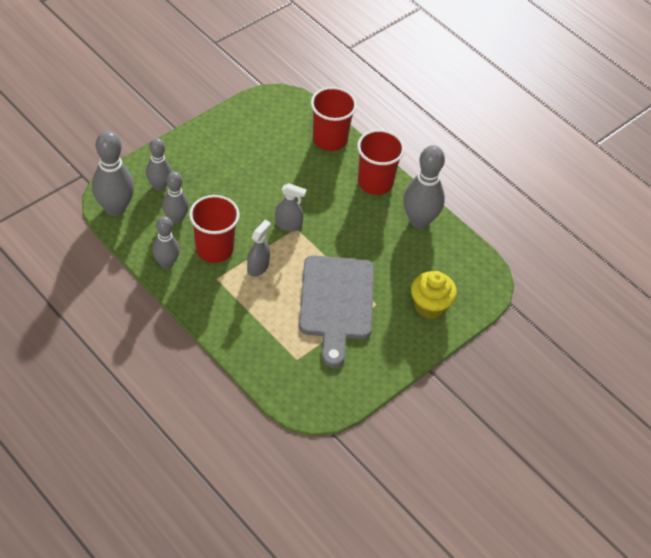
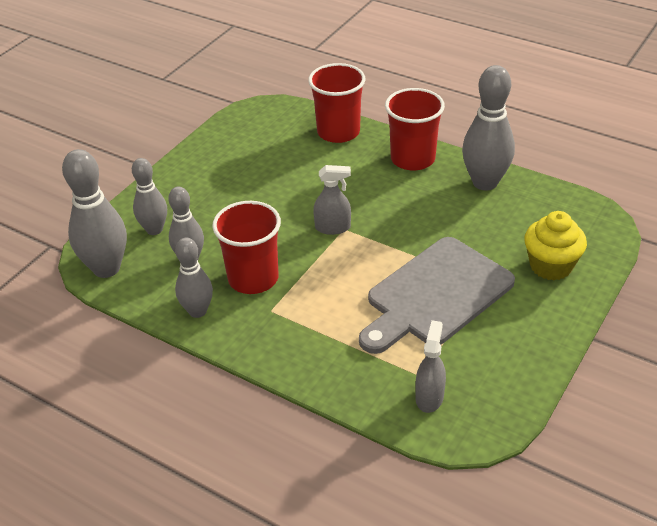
camera: 10 degrees left, 10 degrees down
grey spray bottle [247,220,271,277] -> grey spray bottle moved to [415,320,446,413]
grey cutting board [299,255,374,368] -> grey cutting board turned 60 degrees clockwise [359,237,515,354]

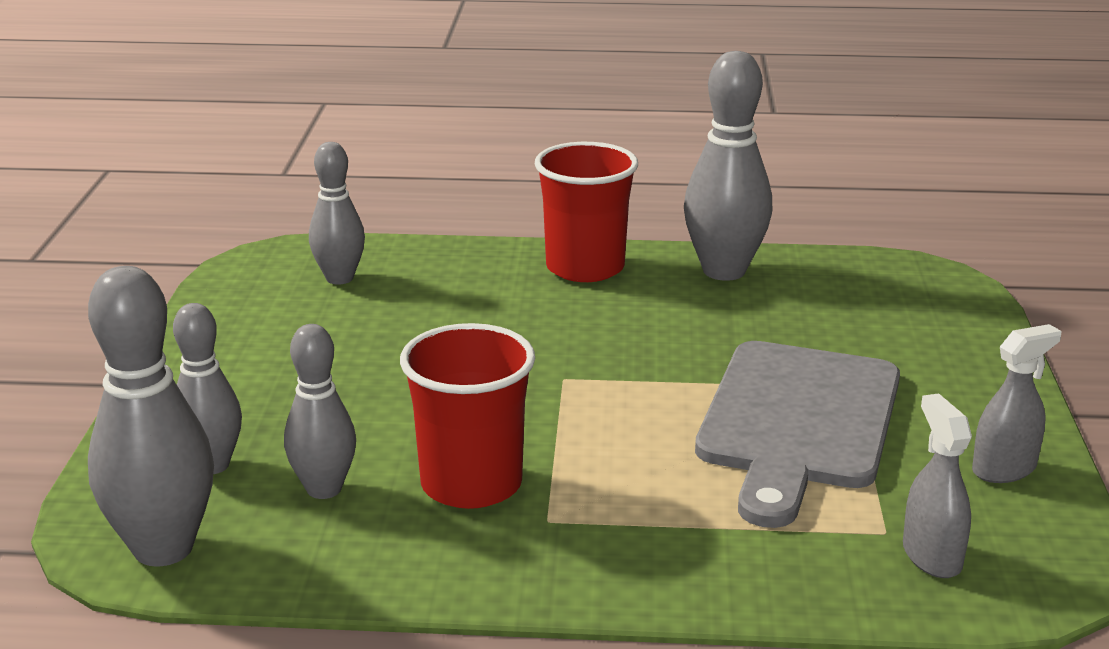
camera: 30 degrees left, 15 degrees down
grey bowling pin [175,238,213,318] -> grey bowling pin moved to [309,142,365,285]
red cup [308,63,365,143] -> none
grey spray bottle [313,165,351,235] -> grey spray bottle moved to [972,324,1061,483]
yellow cupcake [524,211,587,280] -> none

